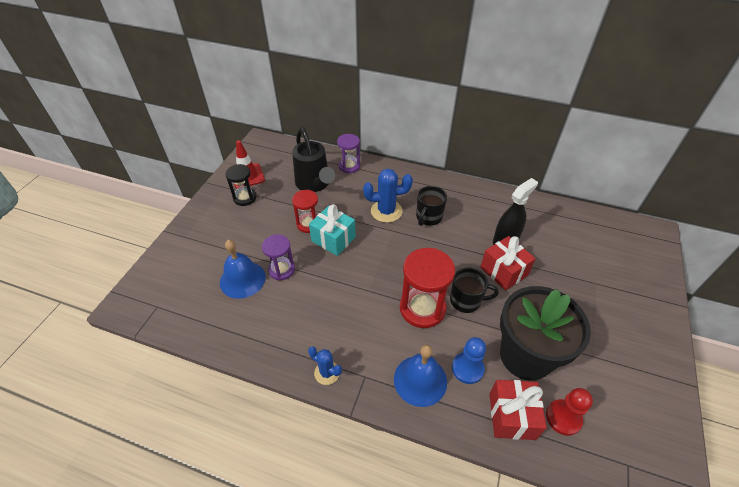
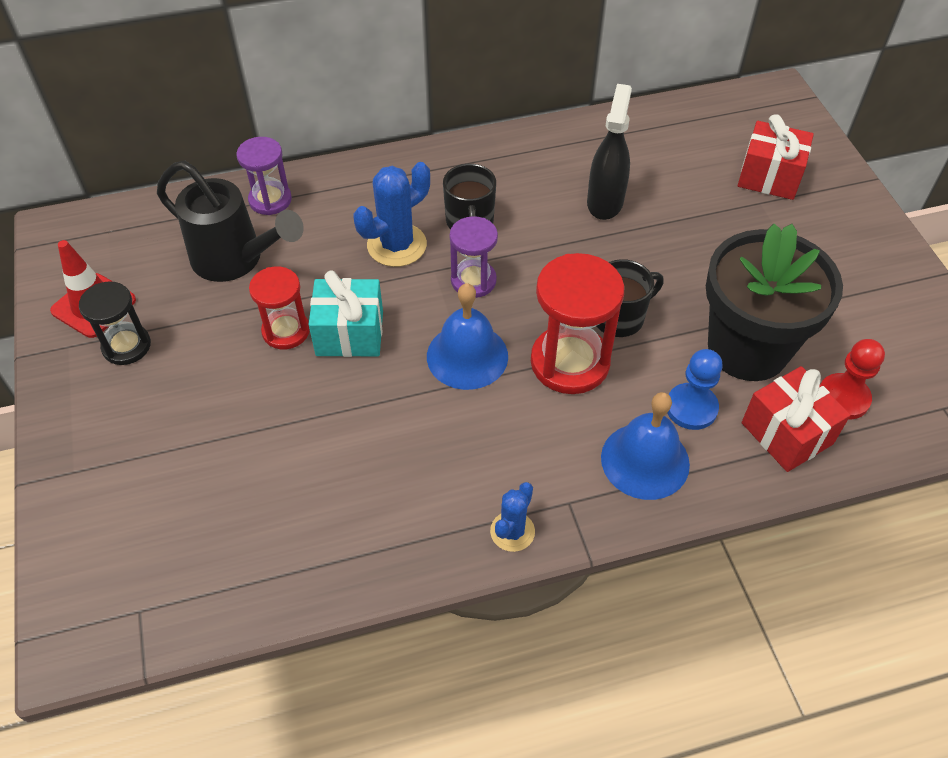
camera: 35 degrees left, 5 degrees up
blue bell [220,240,266,299] -> blue bell moved to [427,283,508,390]
purple hourglass [262,234,295,281] -> purple hourglass moved to [450,216,498,298]
blue cactus [308,346,342,385] -> blue cactus turned 60 degrees counterclockwise [490,482,535,552]
red gift [480,236,536,291] -> red gift moved to [738,114,814,200]

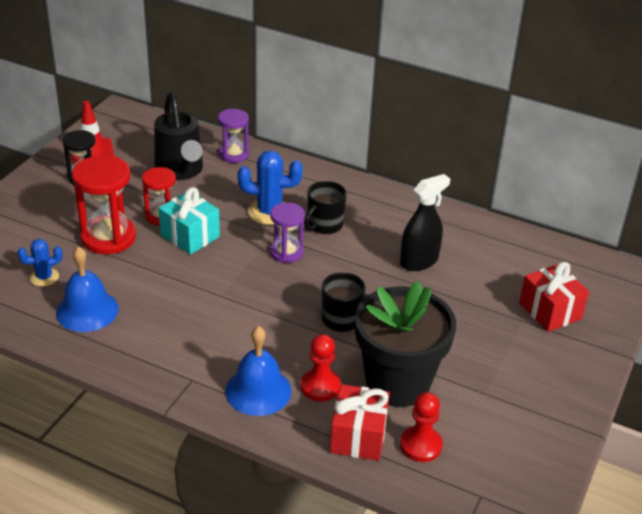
camera: 40 degrees right, 15 degrees down
blue bell [427,283,508,390] -> blue bell moved to [56,246,119,332]
blue cactus [490,482,535,552] -> blue cactus moved to [18,239,63,287]
red hourglass [531,253,625,394] -> red hourglass moved to [72,155,136,254]
blue pawn [667,349,722,430] -> red pawn [301,334,341,401]

